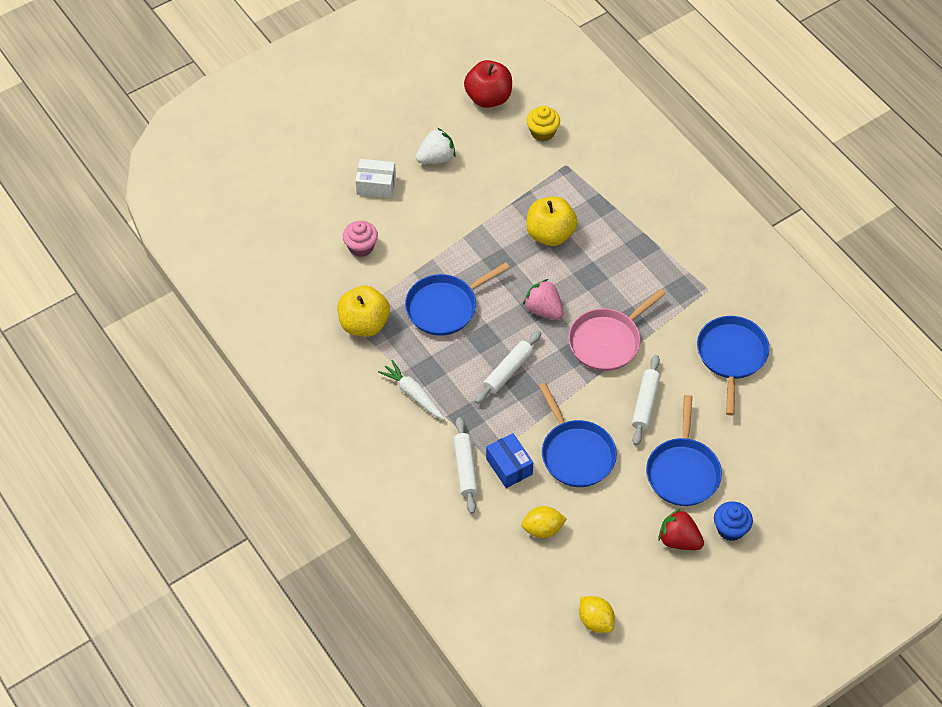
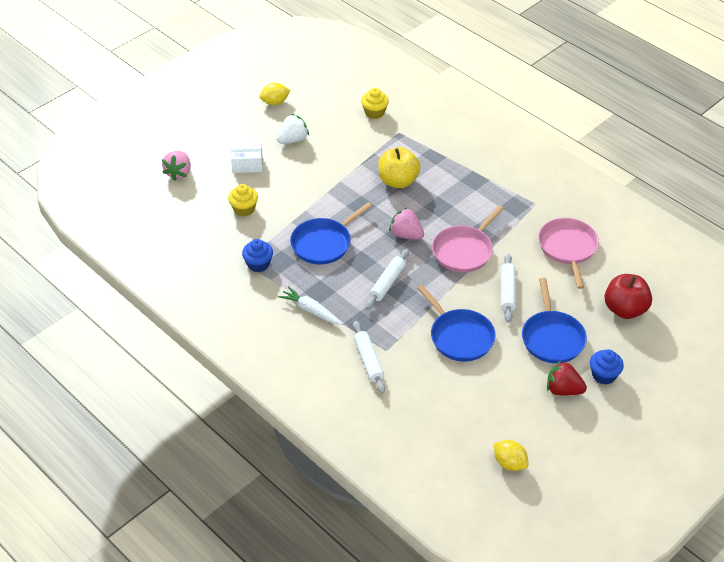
camera: 10 degrees left, 10 degrees down
yellow apple [338,286,390,337] -> blue cupcake [242,239,273,272]
pink cupcake [343,221,378,257] -> yellow cupcake [228,184,258,216]
red apple [464,60,512,108] -> red apple moved to [604,274,652,319]
blue box [486,433,533,488] -> none
yellow lemon [521,506,567,538] -> yellow lemon moved to [259,83,291,105]
blue pan [697,316,770,415] -> pink pan [538,218,599,289]
none -> pink strawberry [162,151,191,181]

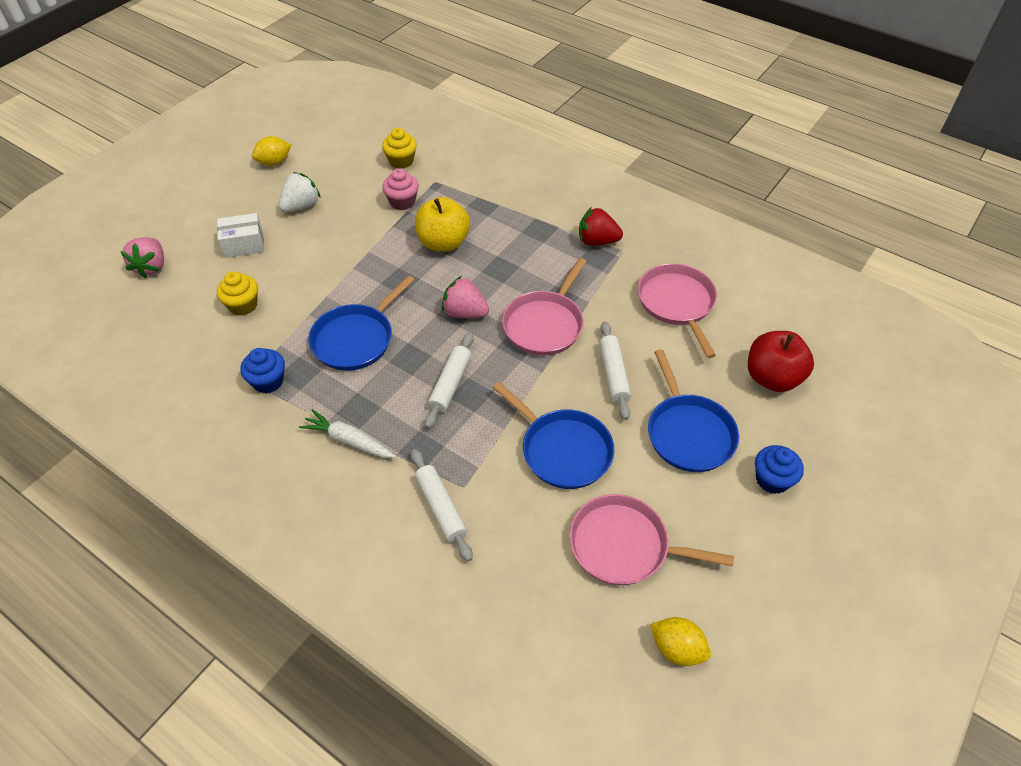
camera: 10 degrees left, 5 degrees up
red strawberry [547,361,587,395] -> red strawberry moved to [579,207,623,246]
none -> pink cupcake [382,168,419,210]
none -> pink pan [569,494,734,585]

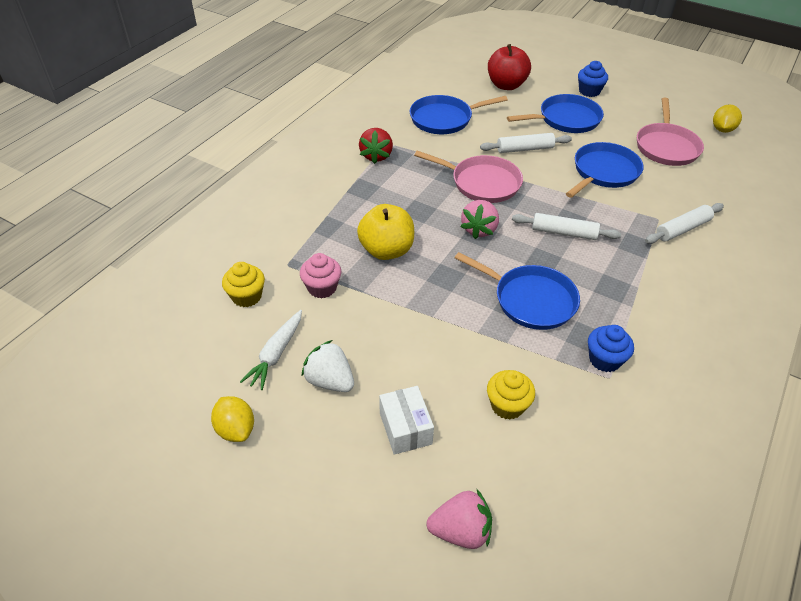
camera: 95 degrees left, 5 degrees down
white carrot [299,409,396,458] -> white carrot moved to [240,310,302,390]
pink pan [637,263,717,358] -> blue pan [410,95,508,134]

